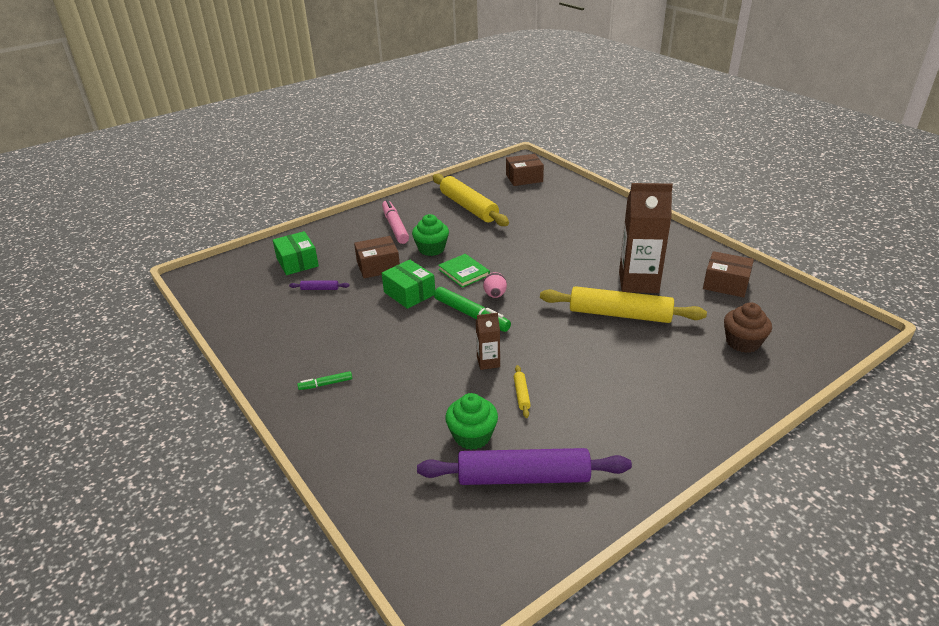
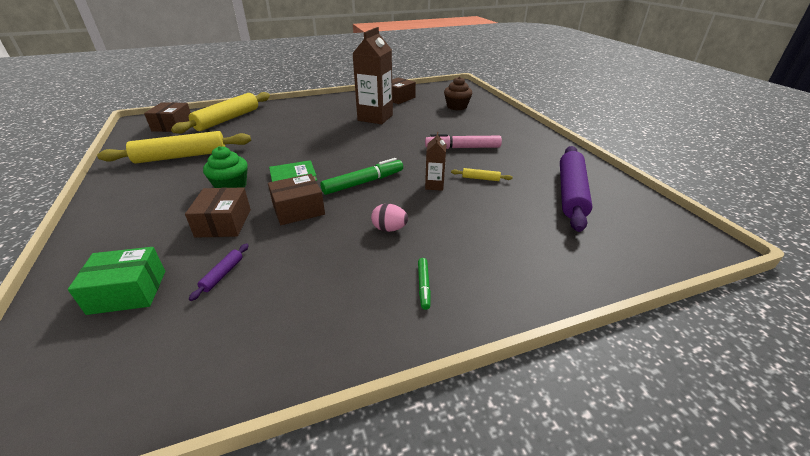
camera: 75 degrees left, 0 degrees up
pink marker [382,199,409,244] -> pink marker moved to [425,134,502,149]
green box [382,260,435,309] -> brown box [268,174,325,225]
green cupcake [445,393,498,450] -> none
pink egg [483,272,507,298] -> pink egg moved to [371,203,408,232]
yellow rolling pin [540,286,707,323] -> yellow rolling pin moved to [171,92,270,134]

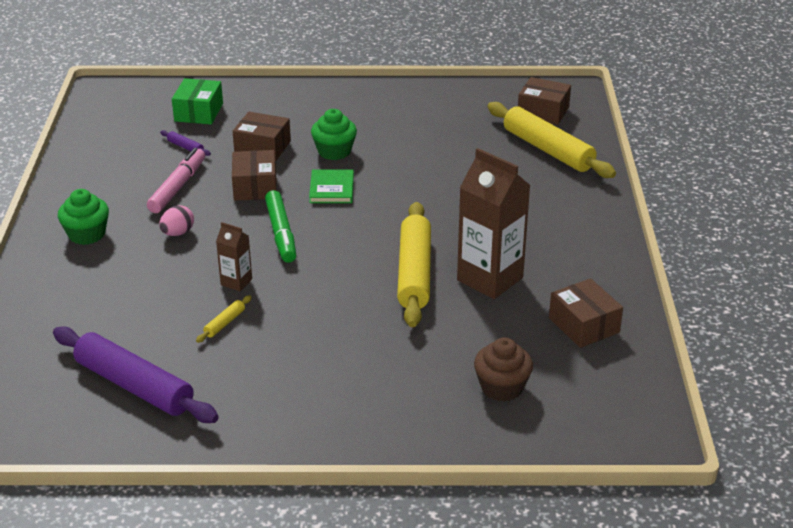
camera: 110 degrees right, 0 degrees up
yellow rolling pin [97,131,251,164] -> yellow rolling pin moved to [397,202,431,327]
green marker [418,258,431,310] -> green cupcake [58,189,109,245]
pink marker [425,134,502,149] -> pink marker moved to [147,148,205,213]

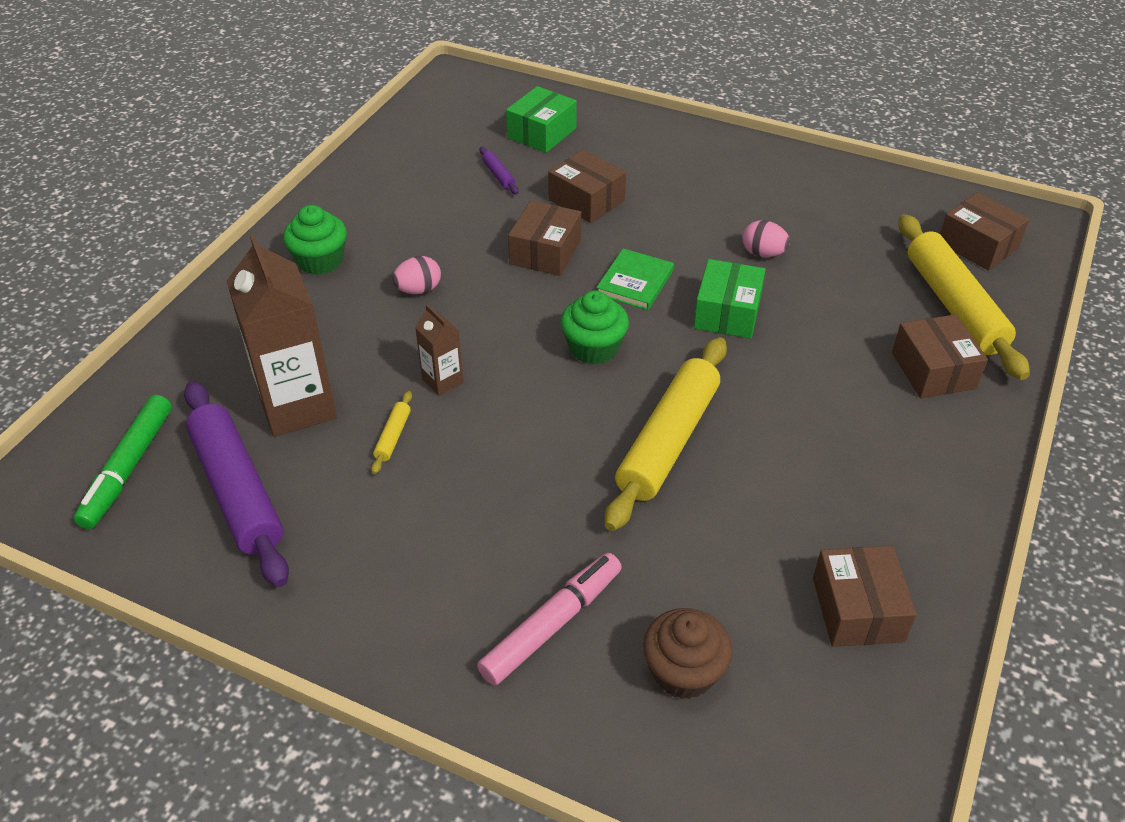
camera: 25 degrees right, 10 degrees up
pink marker [147,148,205,213] -> pink marker moved to [477,553,622,685]
yellow rolling pin [196,295,252,343] -> yellow rolling pin turned 45 degrees counterclockwise [371,391,412,474]
green marker [265,190,296,263] -> green marker moved to [73,395,172,529]
green cupcake [311,109,357,160] -> green cupcake moved to [561,290,629,365]
brown carton [457,148,531,299] -> brown carton moved to [227,234,337,437]
none -> green box [694,259,766,339]
none -> pink egg [742,220,790,257]
none -> brown box [892,314,988,398]

